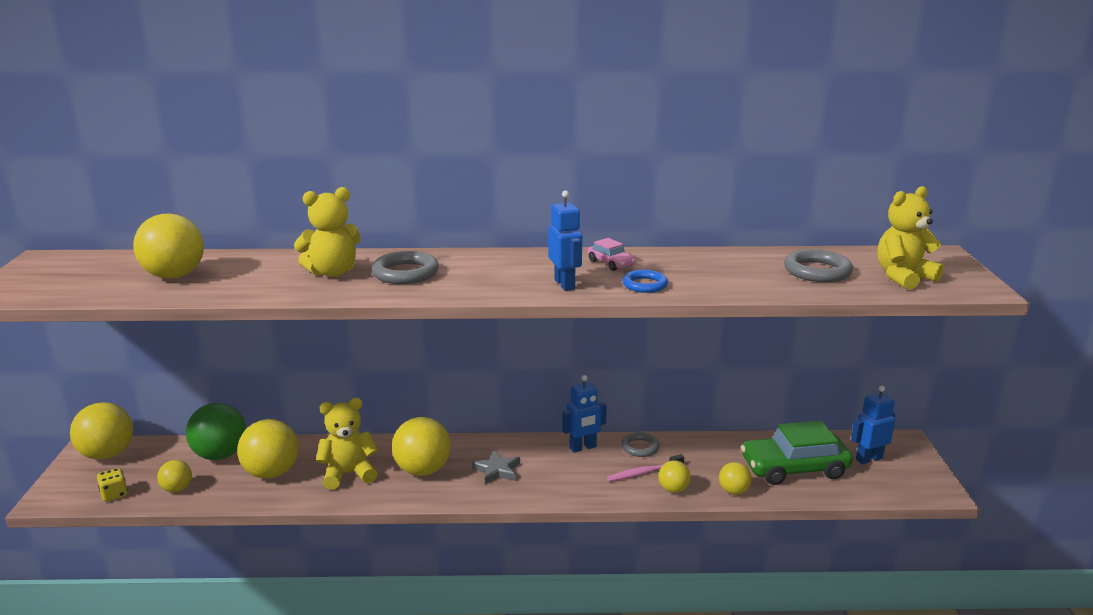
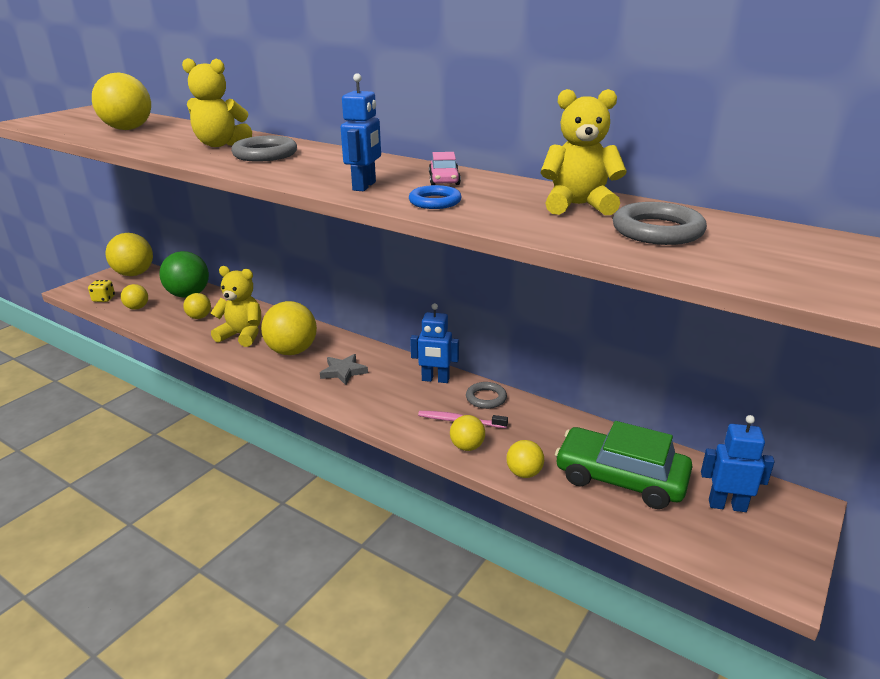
camera: 35 degrees right, 5 degrees up
yellow ball [237,419,299,479] -> yellow ball [183,293,211,319], size x0.53
yellow teddy bear [878,186,944,290] -> yellow teddy bear moved to [541,89,627,215]

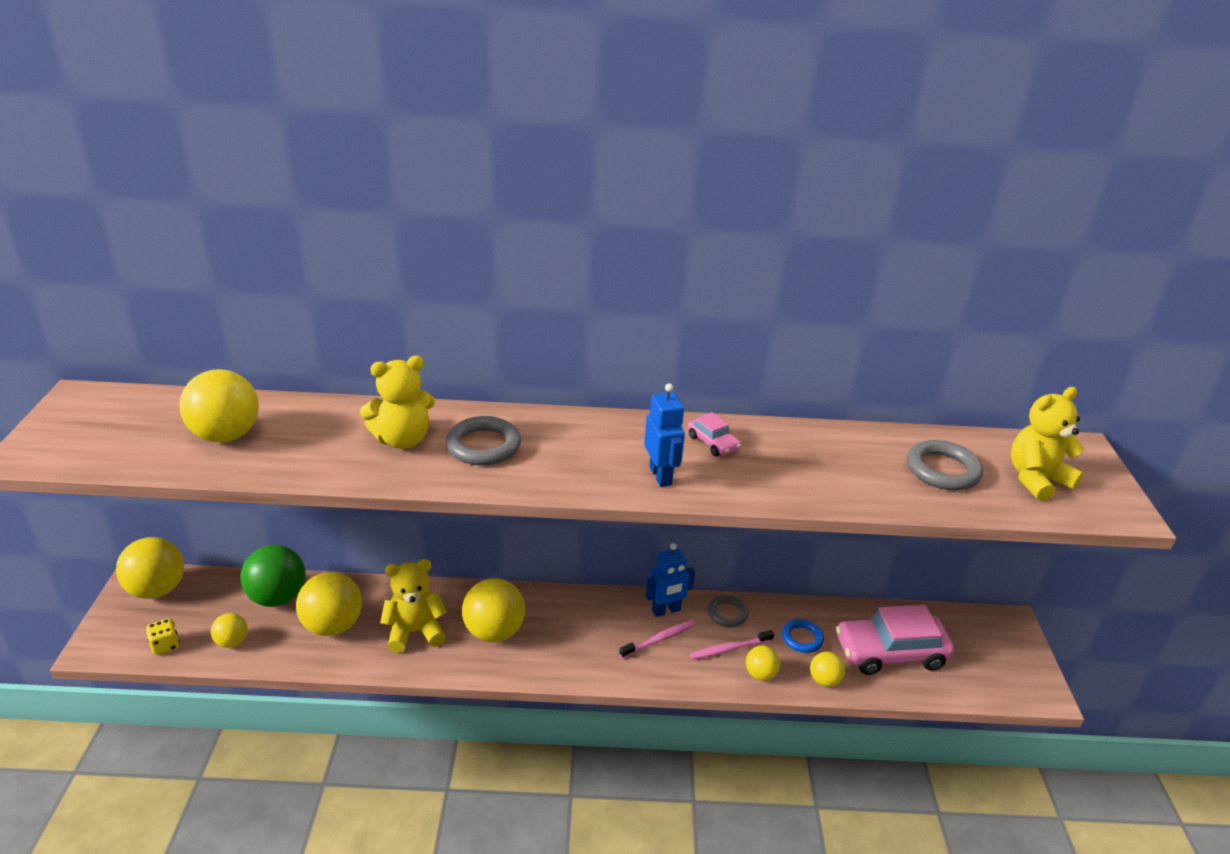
camera: 35 degrees left, 5 degrees up
yellow ball [183,293,211,319] -> yellow ball [296,572,362,636], size x1.88
grey star [320,354,368,385] -> none
blue ring [409,185,461,209] -> blue ring moved to [782,619,824,653]
yellow teddy bear [541,89,627,215] -> yellow teddy bear moved to [1011,387,1084,501]
green car [555,421,693,509] -> pink car [836,605,955,675]
blue robot [701,415,775,512] -> none
none -> pink toothbrush [619,620,696,658]

